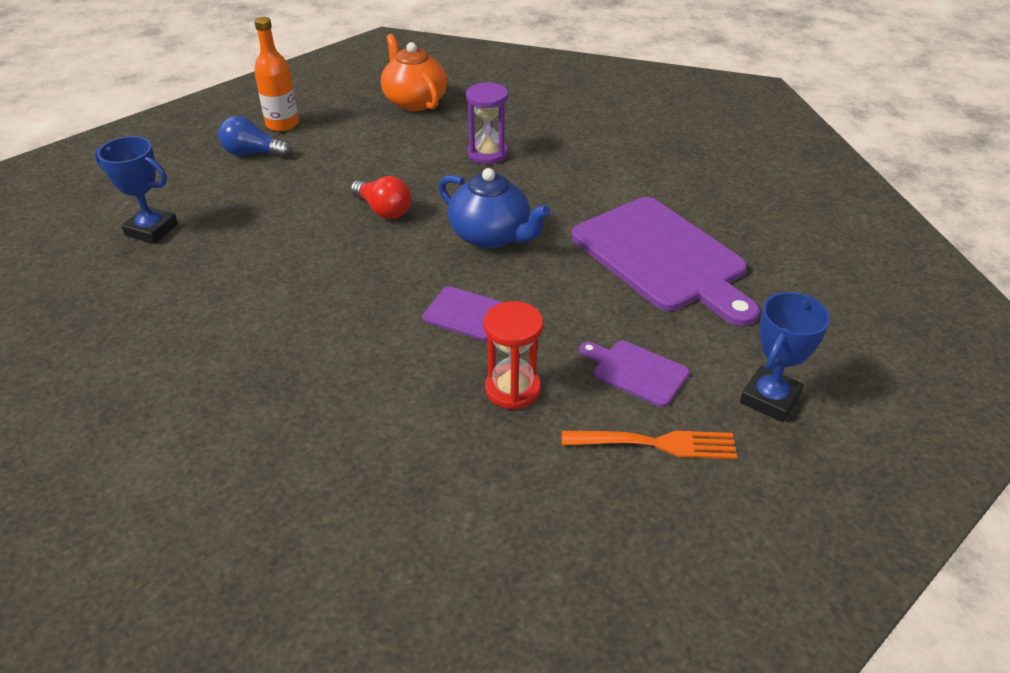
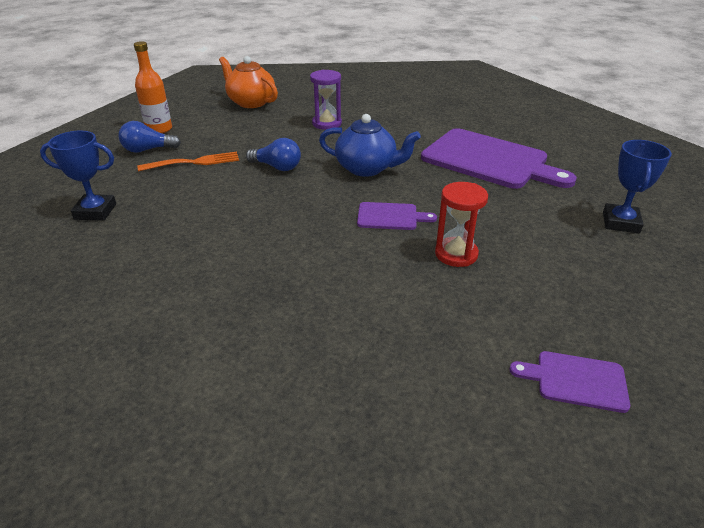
camera: 20 degrees left, 5 degrees down
red light bulb [350,176,411,219] -> blue light bulb [246,138,301,171]
orange fork [562,431,737,459] -> orange fork moved to [137,152,239,172]
purple cutting board [579,341,690,407] -> purple cutting board moved to [509,351,630,413]

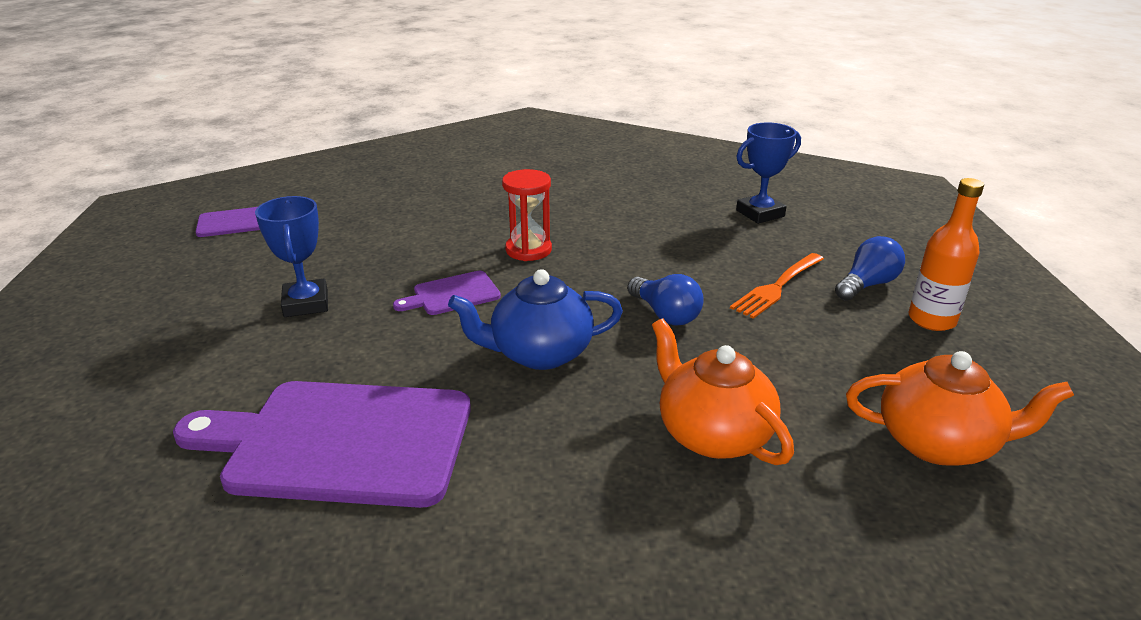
camera: 150 degrees right, 5 degrees down
blue light bulb [246,138,301,171] -> blue light bulb turned 120 degrees counterclockwise [627,274,704,325]
purple hourglass [310,70,342,130] -> orange teapot [652,319,794,465]
red hourglass [435,182,488,267] -> red hourglass moved to [502,169,552,261]
blue trophy [603,140,672,233] -> blue trophy moved to [255,196,328,317]

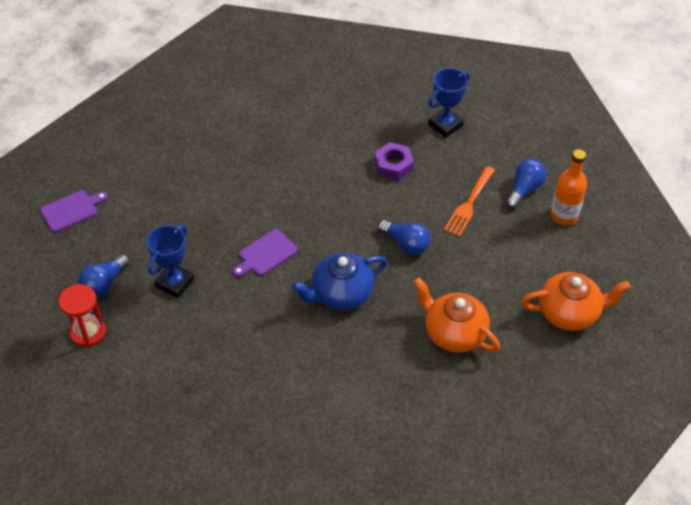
camera: 15 degrees left, 20 degrees up
purple cutting board [173,381,471,508] -> none
blue trophy [255,196,328,317] -> blue trophy turned 60 degrees clockwise [147,225,194,298]
red hourglass [502,169,552,261] -> red hourglass moved to [59,284,106,347]
none -> blue light bulb [78,254,130,297]
none -> purple nut [375,142,414,181]

